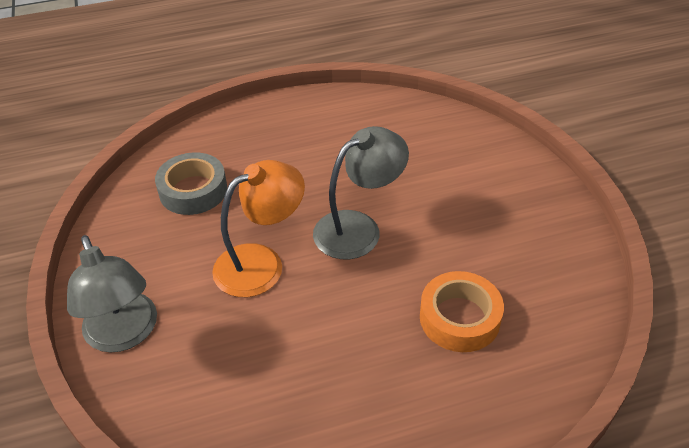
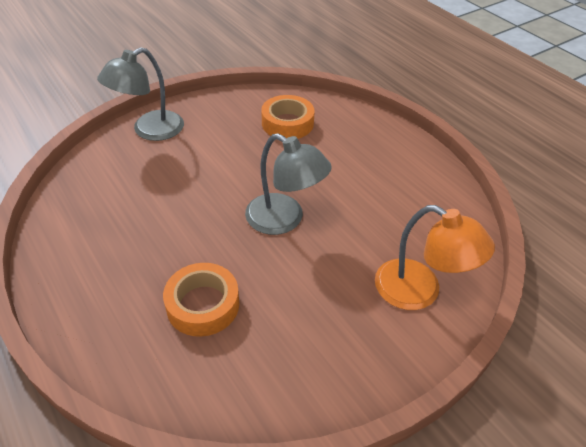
camera: 70 degrees right, 0 degrees up
grey tape [155,152,227,215] -> orange tape [261,95,315,139]
orange lamp [212,160,305,297] -> orange lamp moved to [375,205,495,310]

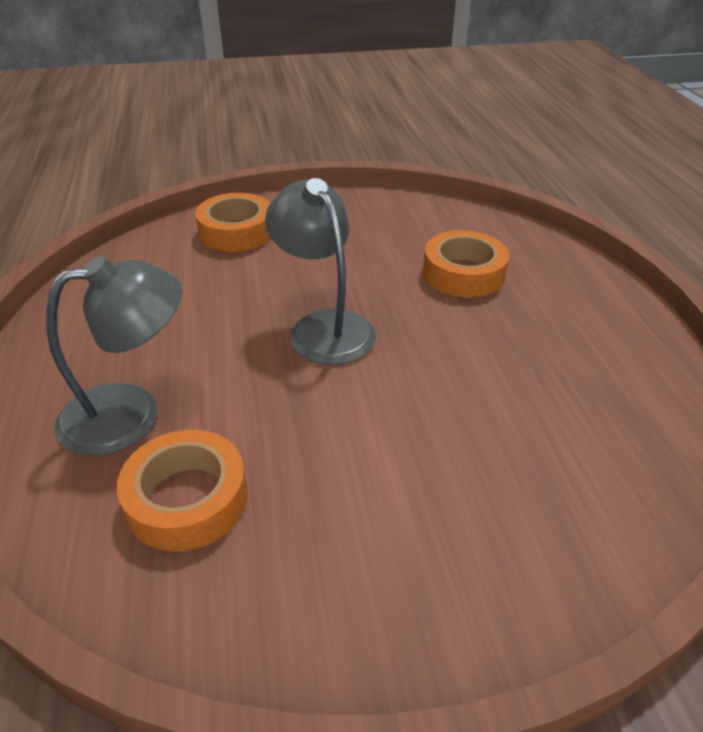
camera: 155 degrees left, 5 degrees down
grey lamp [97,47,184,141] -> grey lamp moved to [46,256,182,456]
orange lamp [375,205,495,310] -> orange tape [195,193,271,252]

